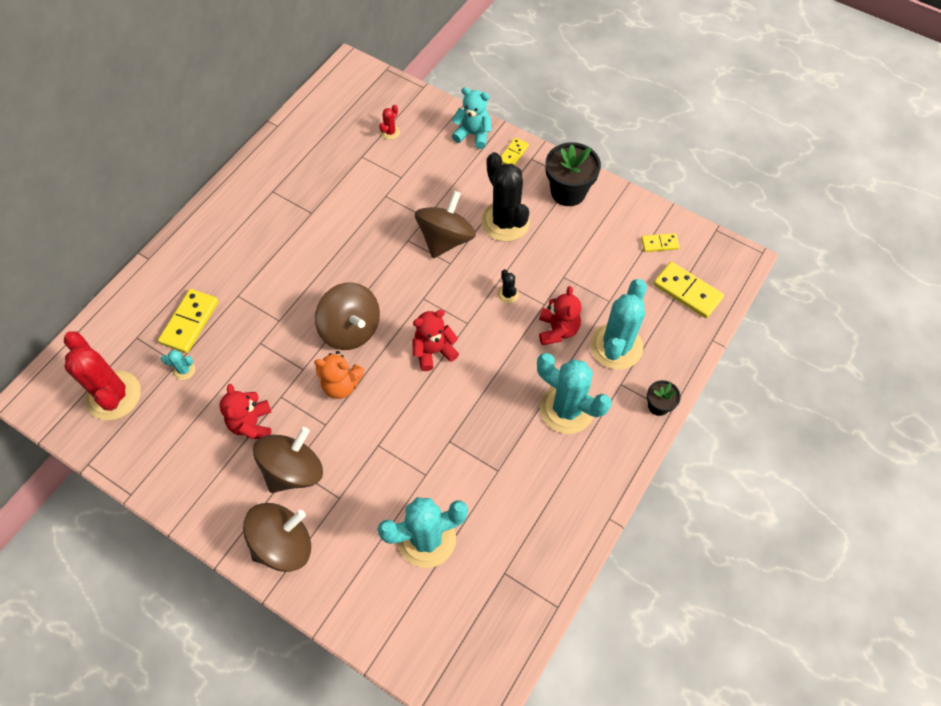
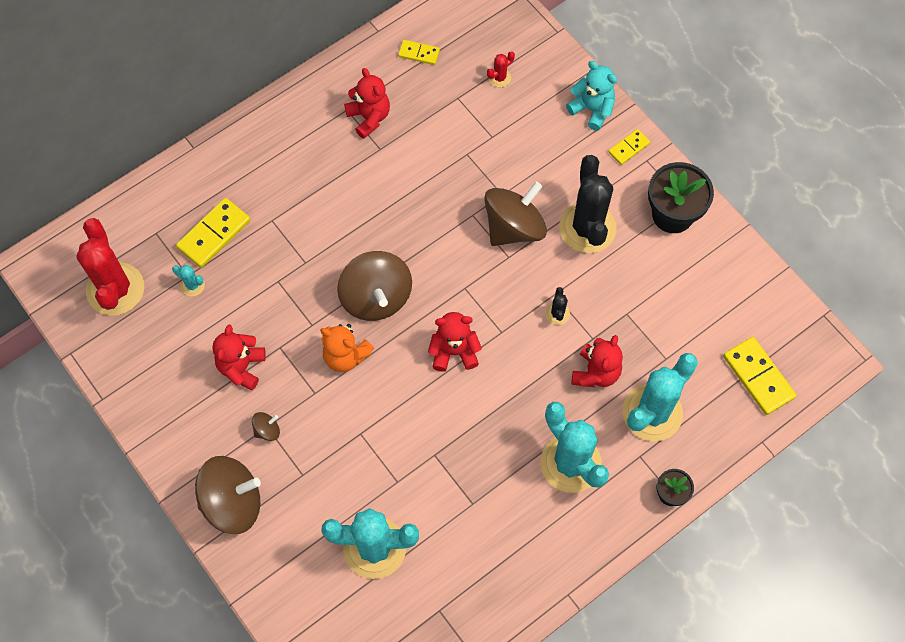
camera: 20 degrees right, 5 degrees up
brown spinning top [253,427,323,493] -> brown spinning top [252,412,280,441], size x0.43
yellow domino [641,233,679,252] -> yellow domino moved to [398,40,440,65]
none -> red teddy bear [344,68,390,139]

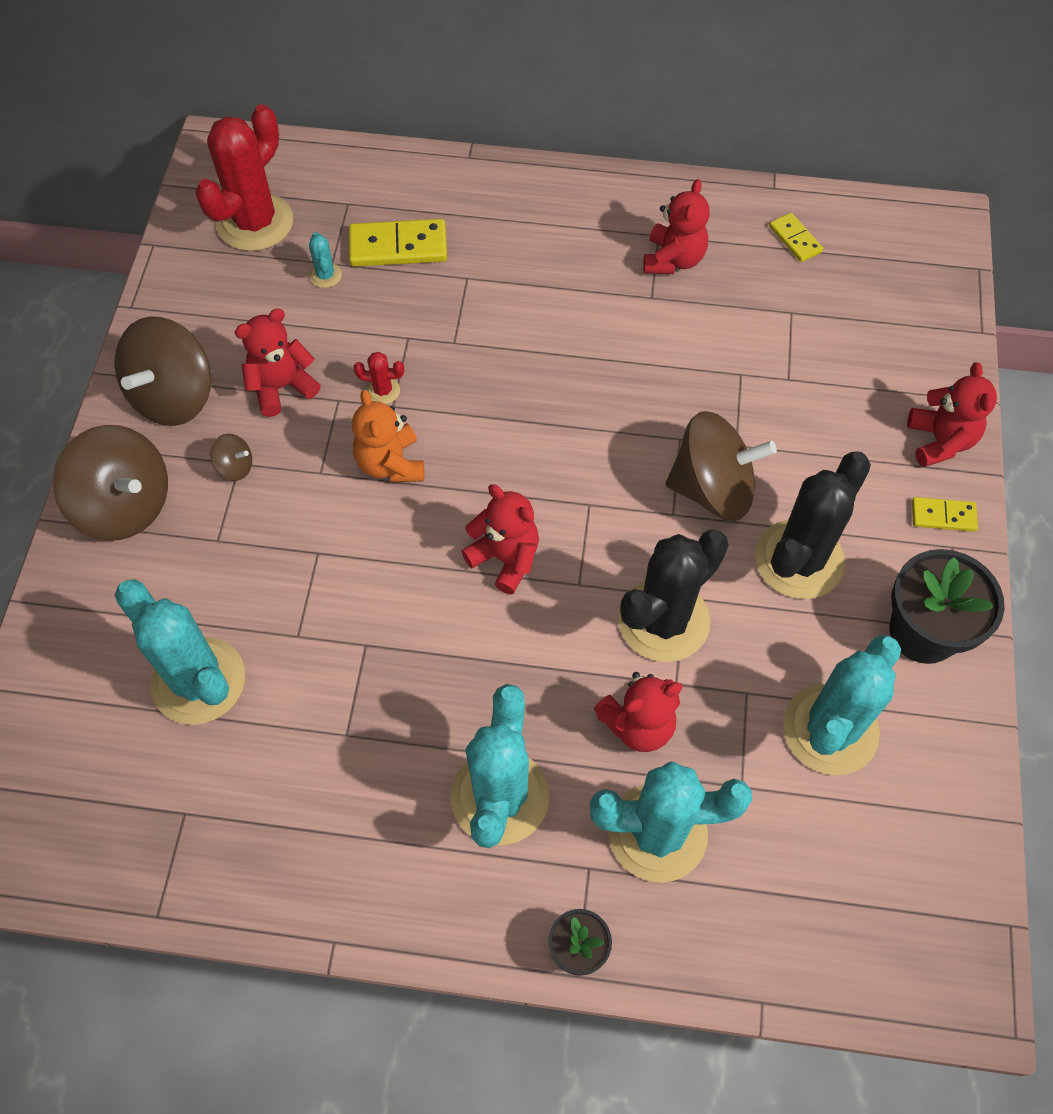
camera: 45 degrees right, 5 degrees down
brown spinning top [337,251,412,321] -> brown spinning top moved to [114,317,211,426]
red cactus [487,51,515,87] -> red cactus moved to [353,352,404,404]
black cactus [546,287,570,325] -> black cactus [618,530,729,662], size x2.40
turquoise teddy bear [566,61,617,131] -> red teddy bear [907,362,997,467]
yellow domino [723,337,797,415] -> none
none -> turquoise cactus [783,635,901,775]

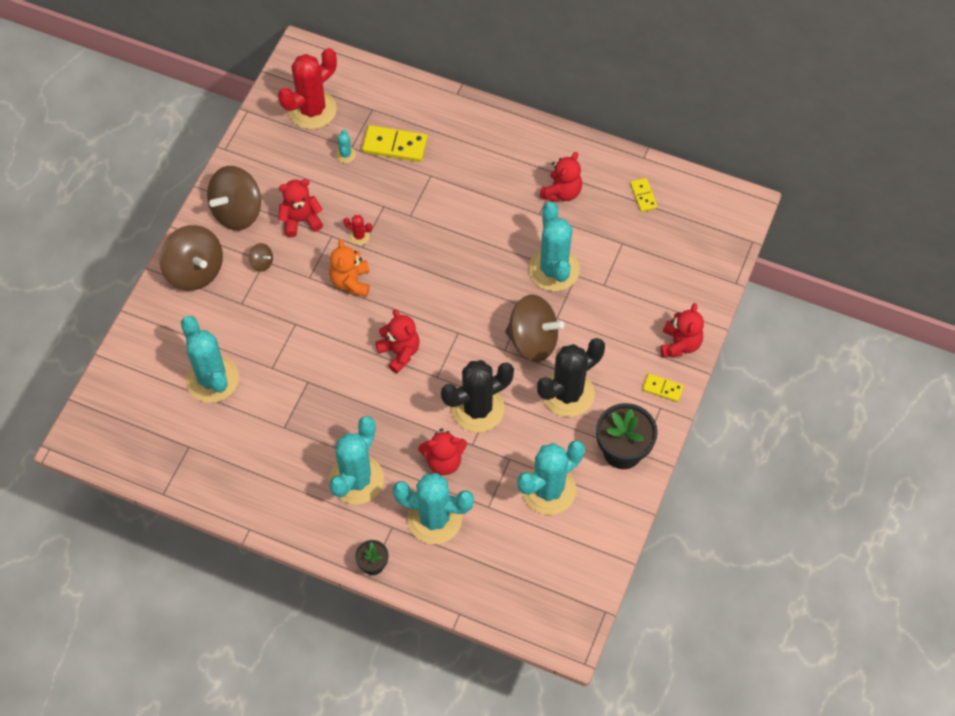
camera: 15 degrees right, 0 degrees up
none -> turquoise cactus [529,202,580,291]

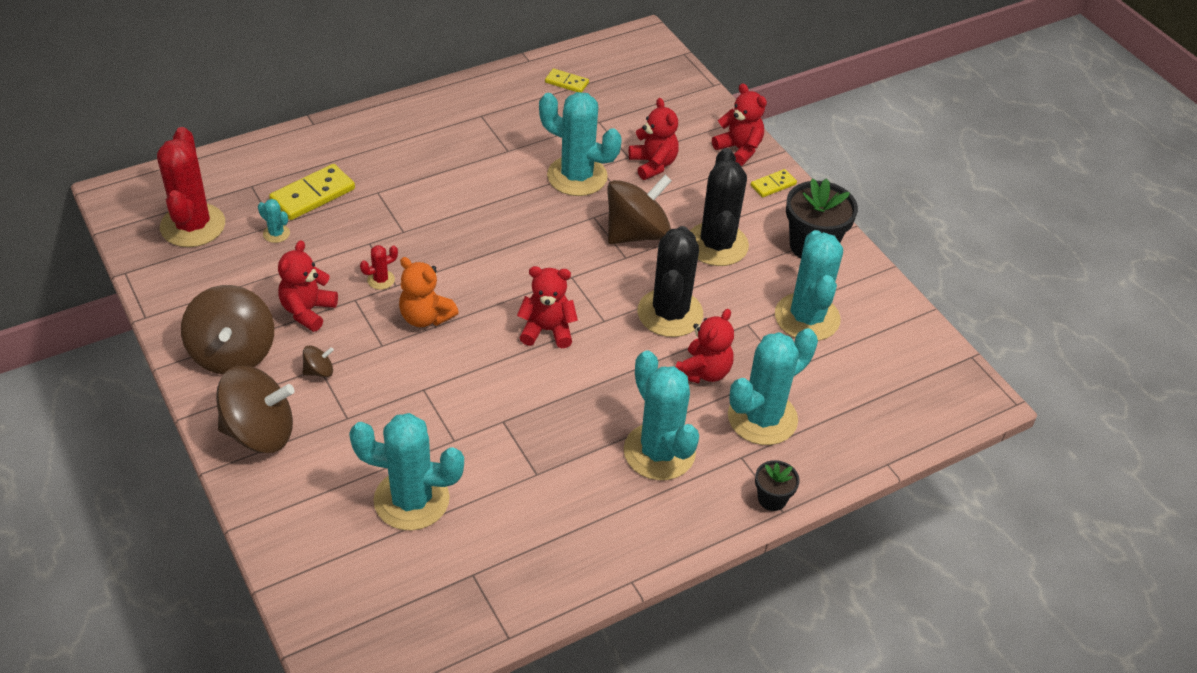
camera: 55 degrees left, 15 degrees down
red teddy bear [540,152,582,202] -> red teddy bear moved to [629,98,679,180]

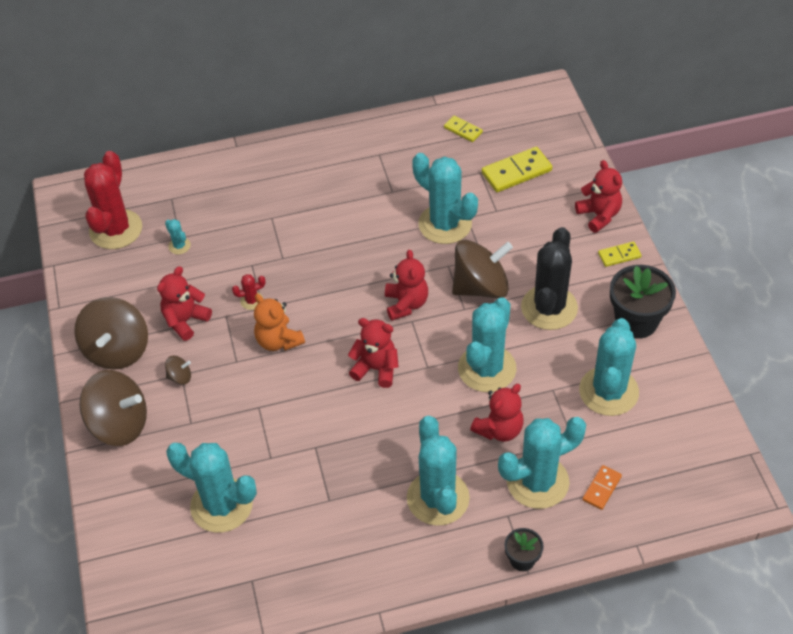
camera: 20 degrees right, 5 degrees up
yellow domino [269,164,355,220] -> yellow domino moved to [481,147,552,192]
red teddy bear [629,98,679,180] -> red teddy bear moved to [385,250,428,321]
black cactus [638,226,703,337] -> turquoise cactus [458,297,516,392]
none -> orange domino [582,465,622,510]

